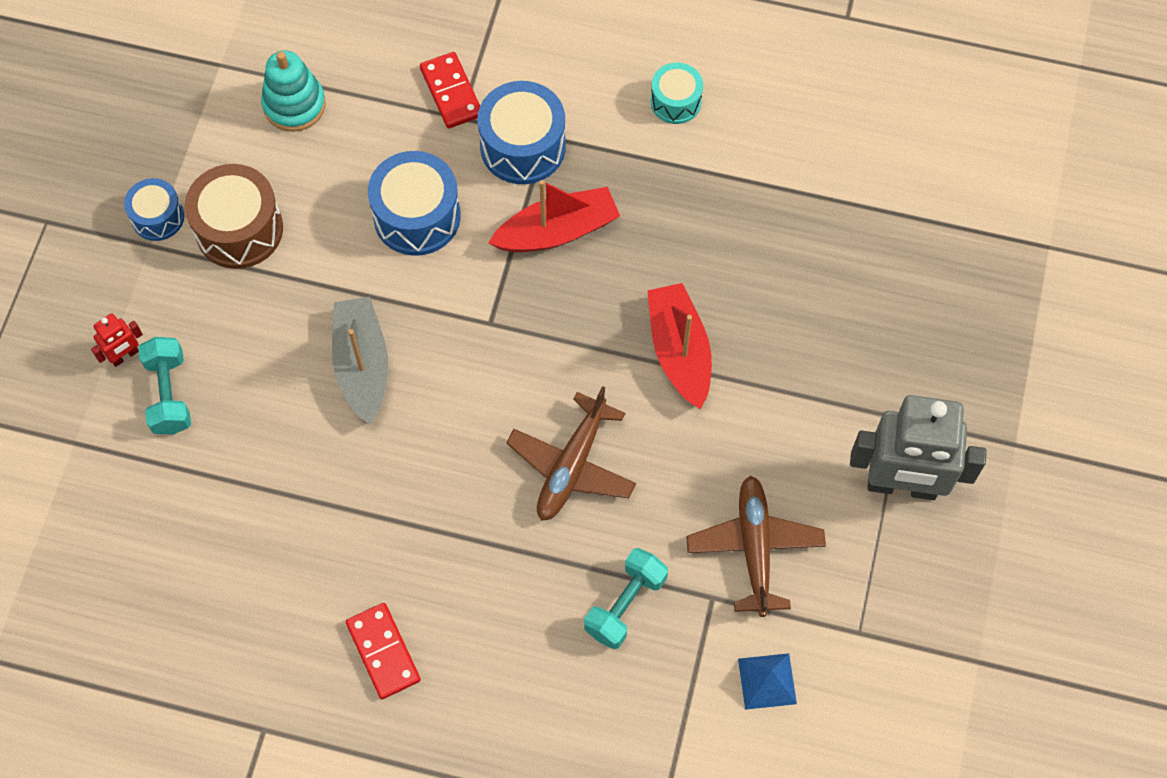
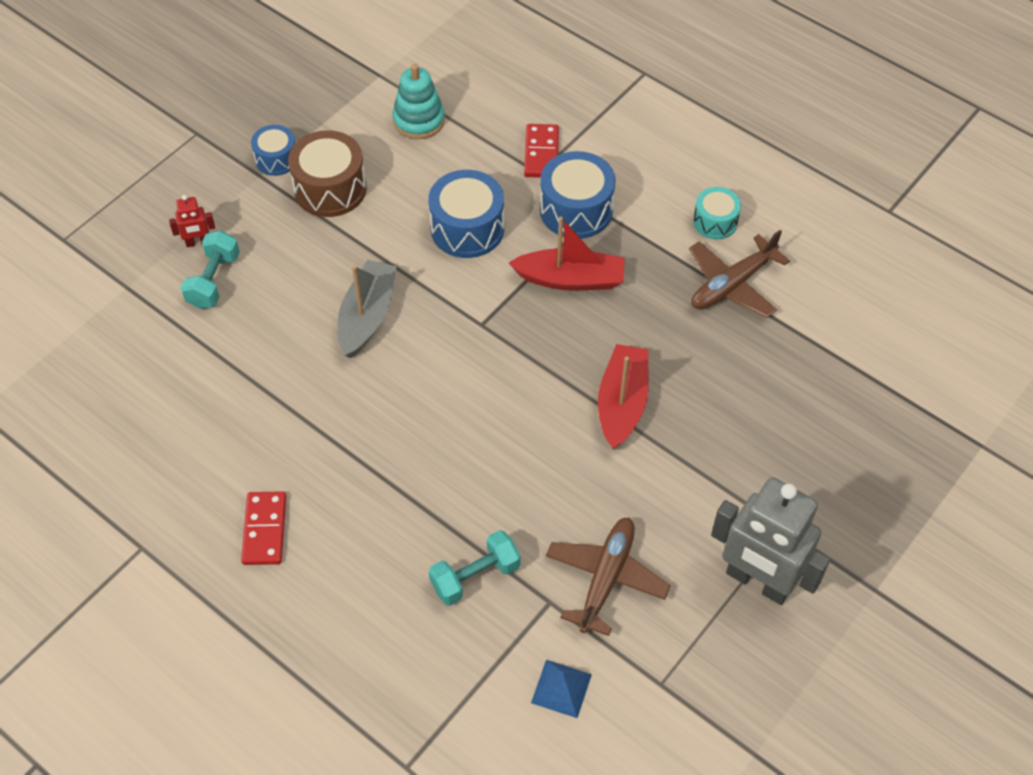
camera: 25 degrees right, 10 degrees down
brown plane [506,386,636,521] -> brown plane moved to [689,230,790,318]

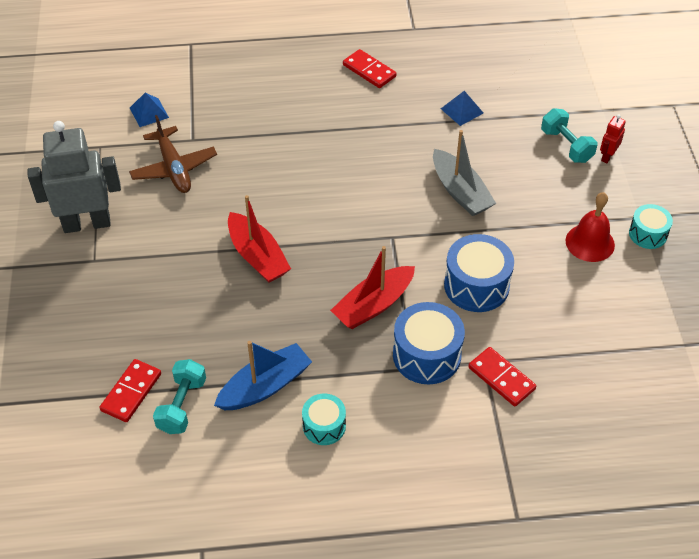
camera: 135 degrees right, 5 degrees down
blue drum [251,125,295,176] -> turquoise drum [629,204,673,249]
brown drum [288,130,367,217] -> red bell [566,192,615,262]
turquoise stacking toy [393,64,445,139] -> none
turquoise dumbbell [429,530,520,606] -> turquoise dumbbell moved to [153,359,206,434]
brown plane [689,230,790,318] -> blue boat [214,341,312,410]
none -> red domino [99,359,161,422]
none -> blue pyramid [441,91,483,126]

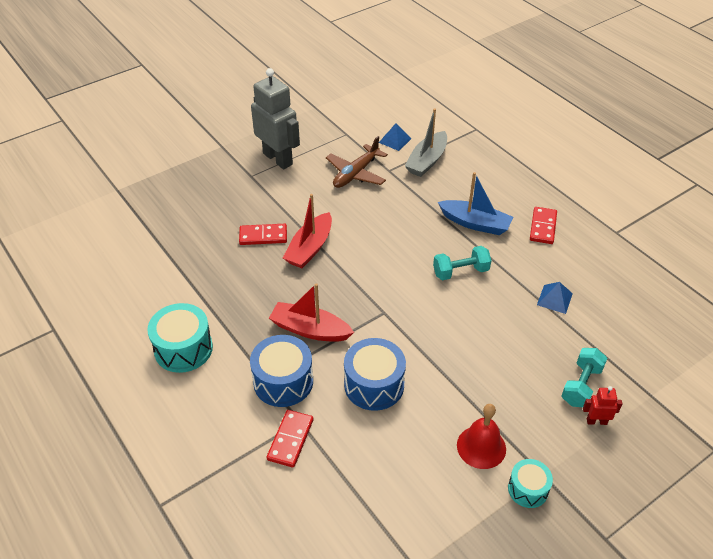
camera: 60 degrees right, 5 degrees down
red domino [99,359,161,422] -> red domino moved to [239,224,287,245]
turquoise dumbbell [153,359,206,434] -> turquoise dumbbell moved to [433,246,491,280]
blue boat [214,341,312,410] -> blue boat moved to [438,172,513,235]
turquoise drum [302,393,346,445] -> turquoise drum [147,303,213,373], size x1.66
grey boat [433,130,496,216] -> grey boat moved to [405,108,447,177]

